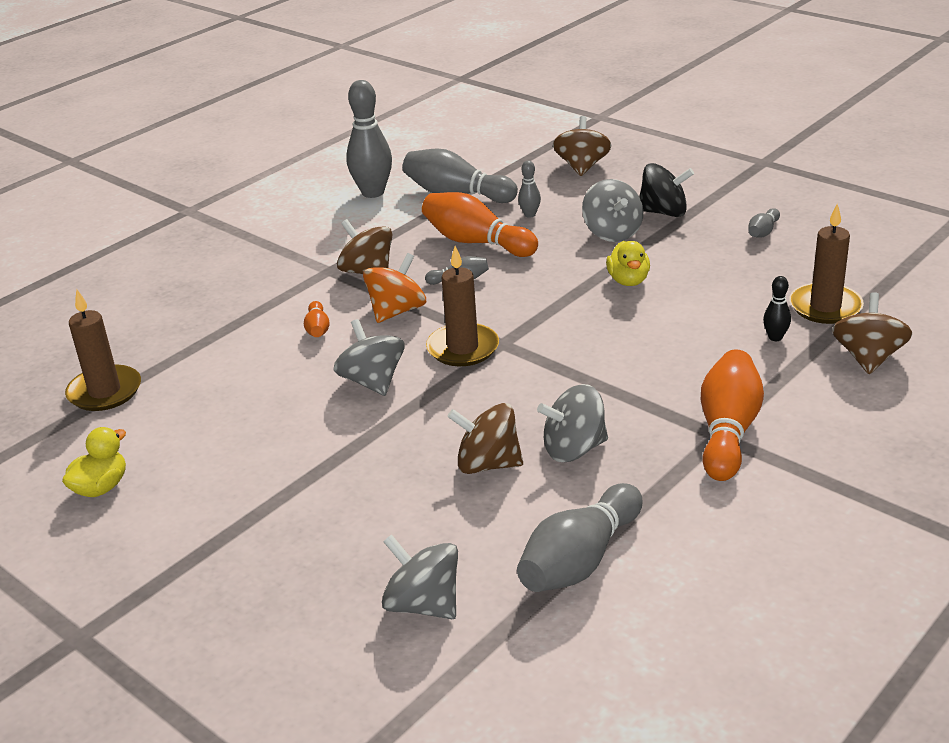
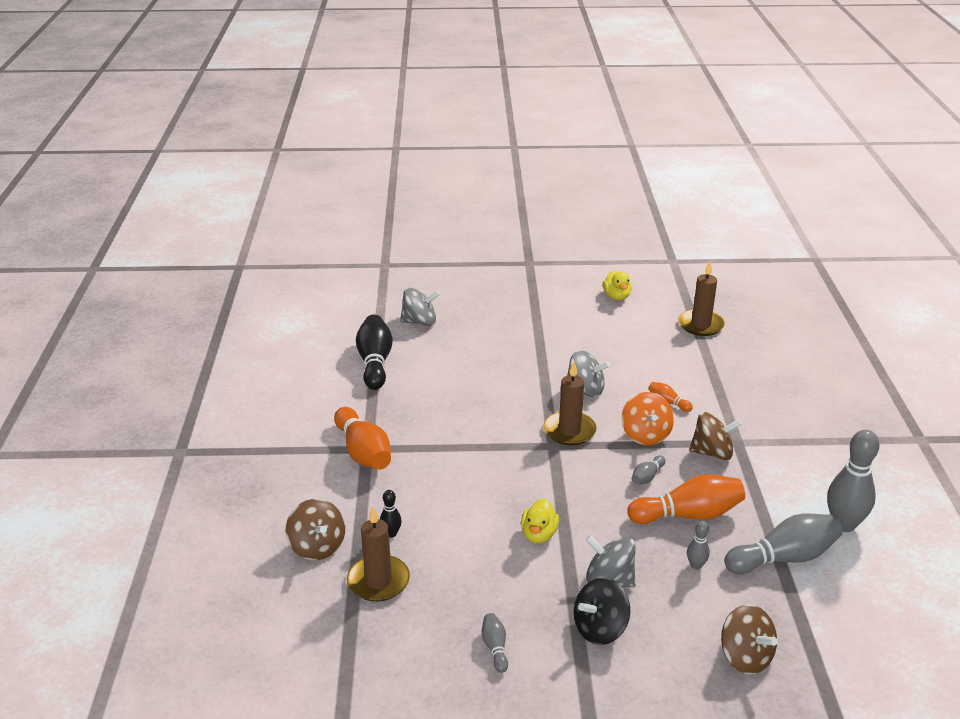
camera: 135 degrees right, 0 degrees up
brown spinning top [447,403,523,474] -> none
grey bowling pin [517,483,643,592] -> black bowling pin [356,315,393,390]
grey spinning top [537,384,608,462] -> none
yellow duck [606,241,650,286] -> yellow duck turned 120 degrees counterclockwise [521,498,559,543]

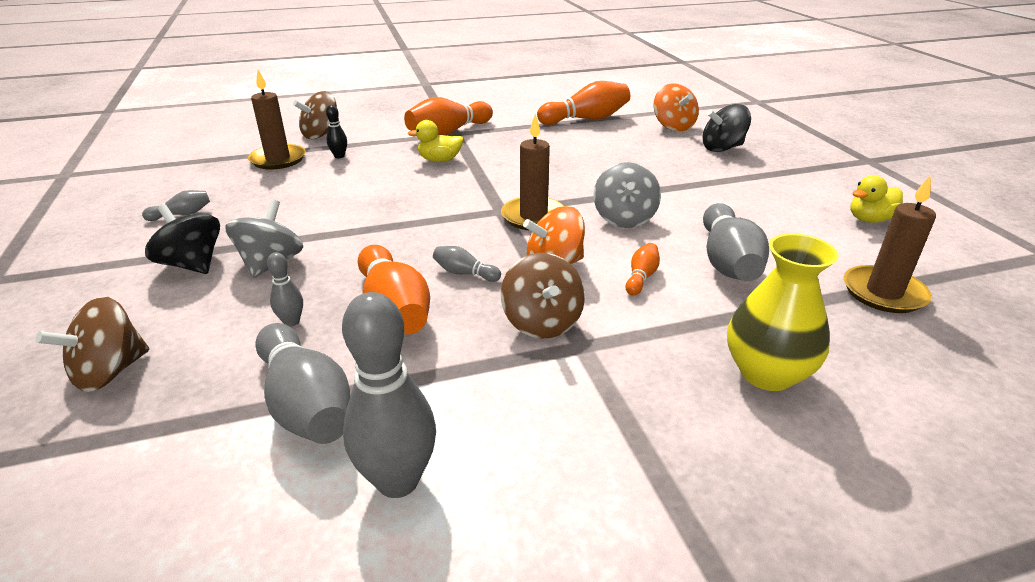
camera: 75 degrees right, 0 degrees up
black bowling pin [356,315,393,390] -> orange bowling pin [537,81,630,125]
grey spinning top [400,288,440,326] -> orange spinning top [653,84,699,131]
yellow duck [521,498,559,543] -> yellow duck moved to [408,120,464,162]
none -> black spinning top [702,104,751,152]
none -> grey bowling pin [703,203,769,281]
none -> yellow vase [727,233,839,391]

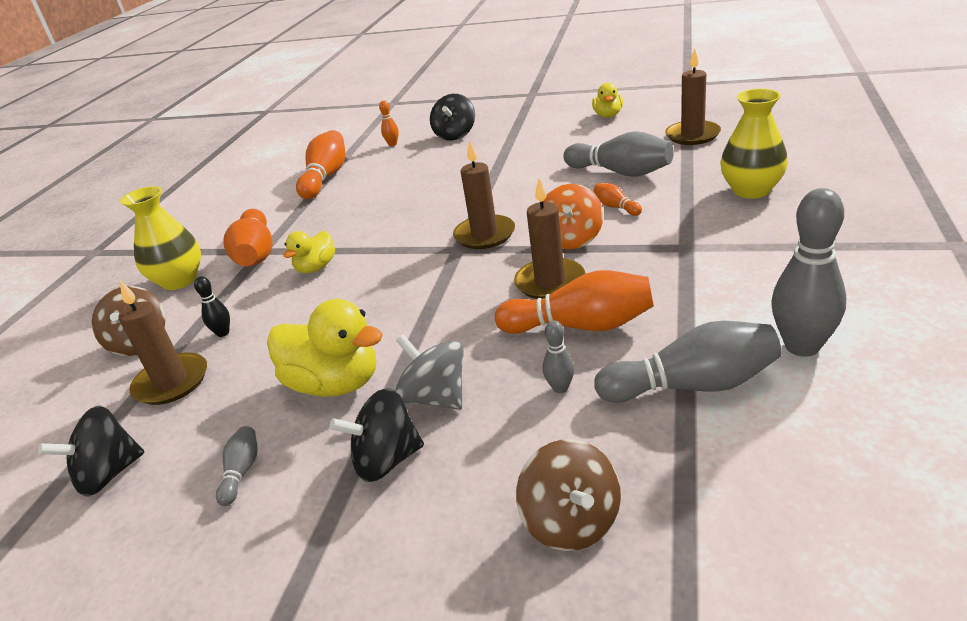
camera: 55 degrees left, 0 degrees up
grey bowling pin [433,246,501,282] -> brown candle [514,179,585,299]
brown spinning top [501,253,585,339] -> none
grey spinning top [593,162,661,228] -> none
orange spinning top [653,84,699,131] -> orange bowling pin [379,101,399,146]
none -> black spinning top [38,405,144,496]
none -> yellow vase [120,186,201,290]
none -> yellow duck [267,299,383,397]

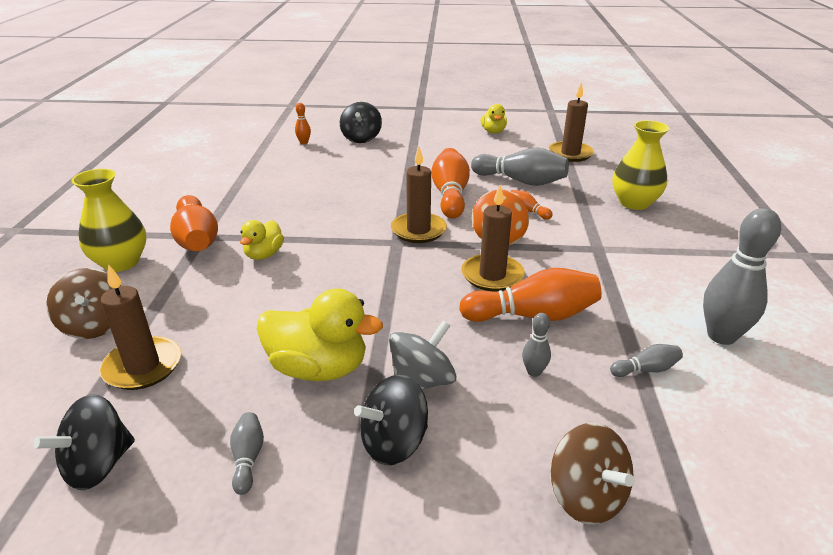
camera: 15 degrees left, 0 degrees up
black bowling pin [194,276,230,337] -> none
orange bowling pin [296,130,345,199] -> orange bowling pin moved to [431,148,470,219]
grey spinning top [395,334,464,410] -> grey spinning top turned 105 degrees clockwise [389,321,456,389]
grey bowling pin [594,321,782,403] -> grey bowling pin [610,344,683,377], size x0.48

